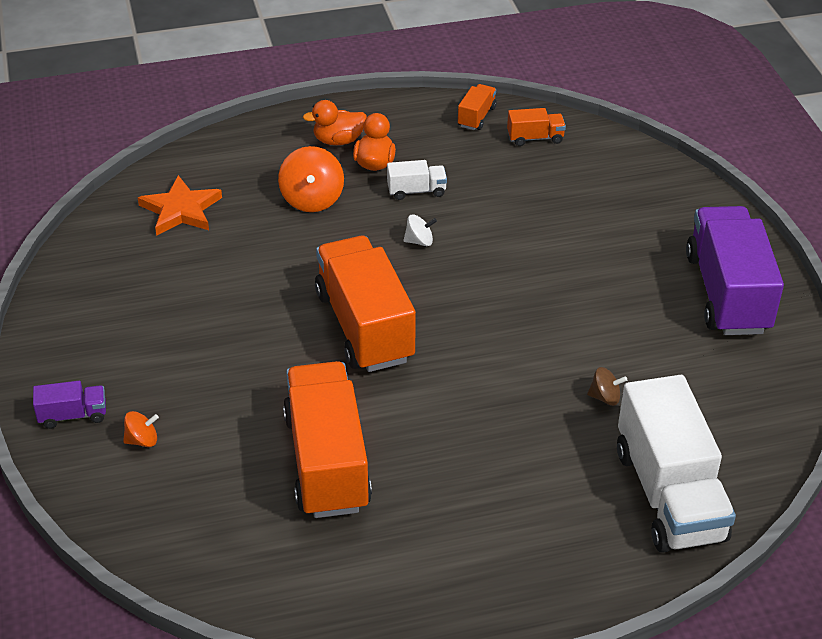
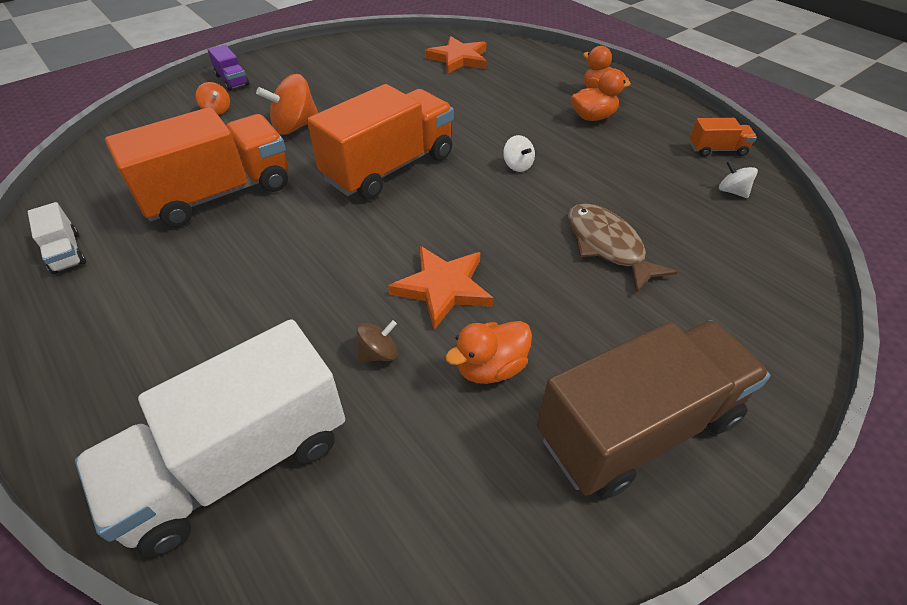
camera: 65 degrees right, 5 degrees up
orange spinning top [278,146,344,212] -> orange spinning top moved to [256,74,318,135]
white truck [387,160,447,200] -> white truck moved to [28,202,86,274]
orange truck [507,108,566,146] -> white spinning top [719,160,758,198]
brown spinning top [587,367,627,406] -> brown spinning top turned 105 degrees counterclockwise [356,320,397,362]
purple truck [686,206,784,335] -> brown truck [537,320,770,499]
none -> orange star [388,246,494,330]
none -> orange duck [445,321,532,384]
none -> brown fish [568,203,677,293]

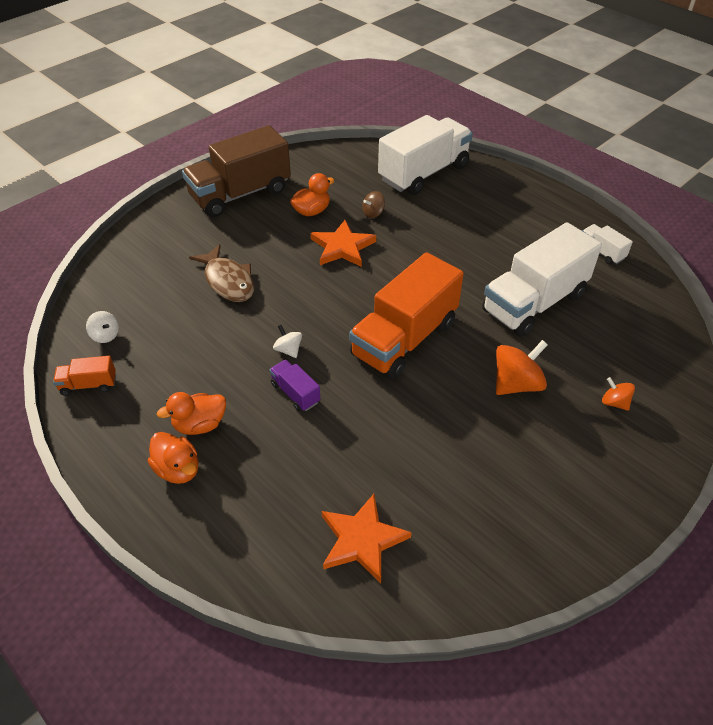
camera: 175 degrees right, 0 degrees up
orange truck [105,107,288,227] -> white truck [482,222,602,337]
purple truck [208,45,249,91] -> purple truck moved to [269,360,320,411]

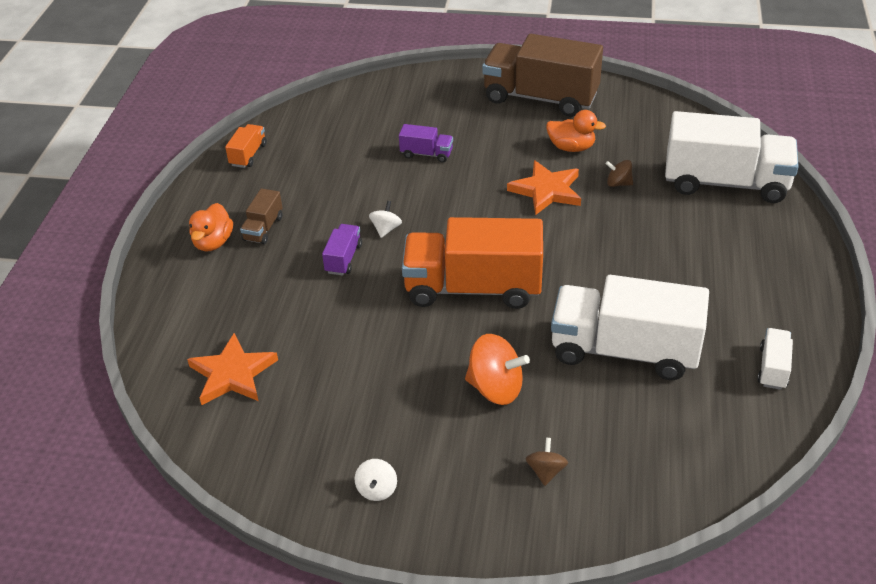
camera: 55 degrees right, 5 degrees down
orange truck [53,356,116,396] -> orange truck turned 60 degrees clockwise [225,124,267,168]
white spinning top [86,311,119,343] -> white spinning top moved to [354,459,397,501]
orange duck [157,392,226,435] -> brown truck [240,188,282,244]
brown fish [189,244,254,302] -> purple truck [399,124,453,163]
orange spinning top [602,377,635,411] -> brown spinning top [525,438,568,486]

